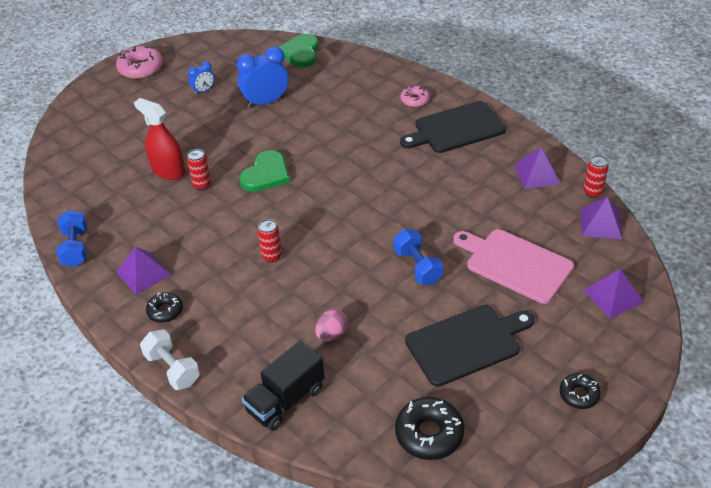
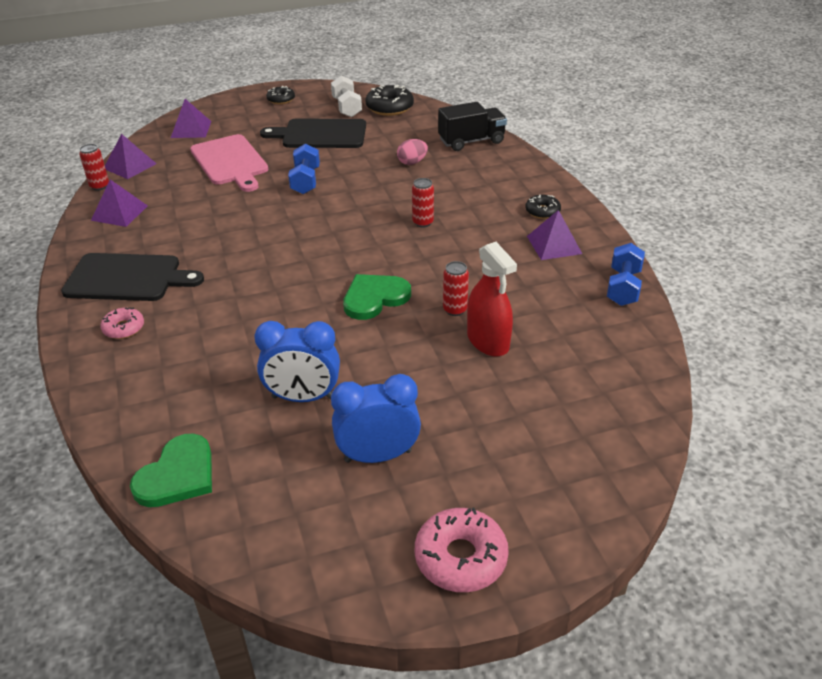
camera: 155 degrees left, 5 degrees down
white dumbbell [140,329,200,390] -> white dumbbell moved to [331,76,362,117]
blue clock [188,61,215,95] -> blue clock [331,374,421,463], size x1.89

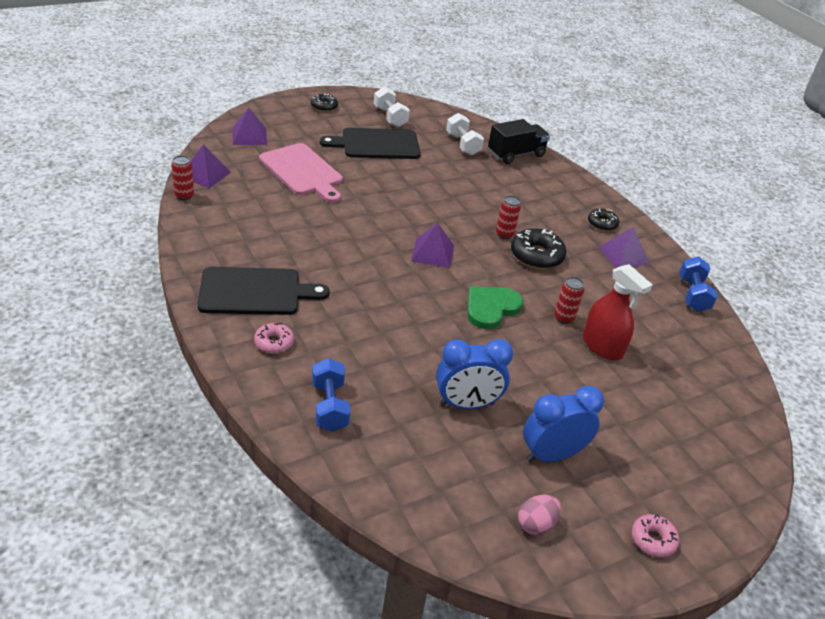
camera: 15 degrees left, 0 degrees up
purple pyramid [91,179,148,227] -> purple pyramid moved to [411,223,454,268]
green heart [130,434,212,507] -> none
blue dumbbell [288,143,320,194] -> blue dumbbell moved to [312,358,350,432]
black donut [366,85,414,116] -> black donut moved to [511,228,566,269]
pink egg [397,139,428,165] -> pink egg moved to [518,495,561,535]
pink donut [415,508,509,592] -> pink donut [632,514,680,557], size x0.60
none -> white dumbbell [446,113,484,156]

